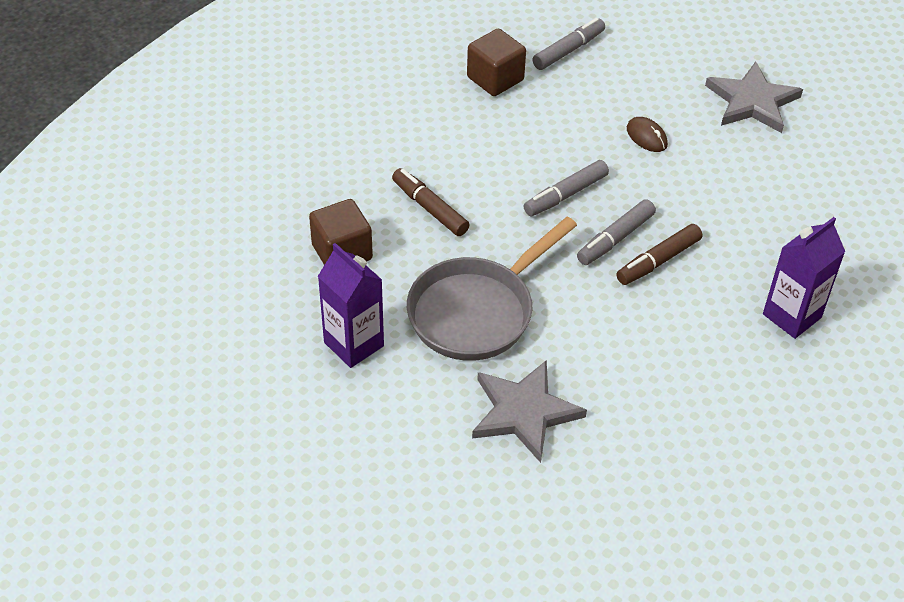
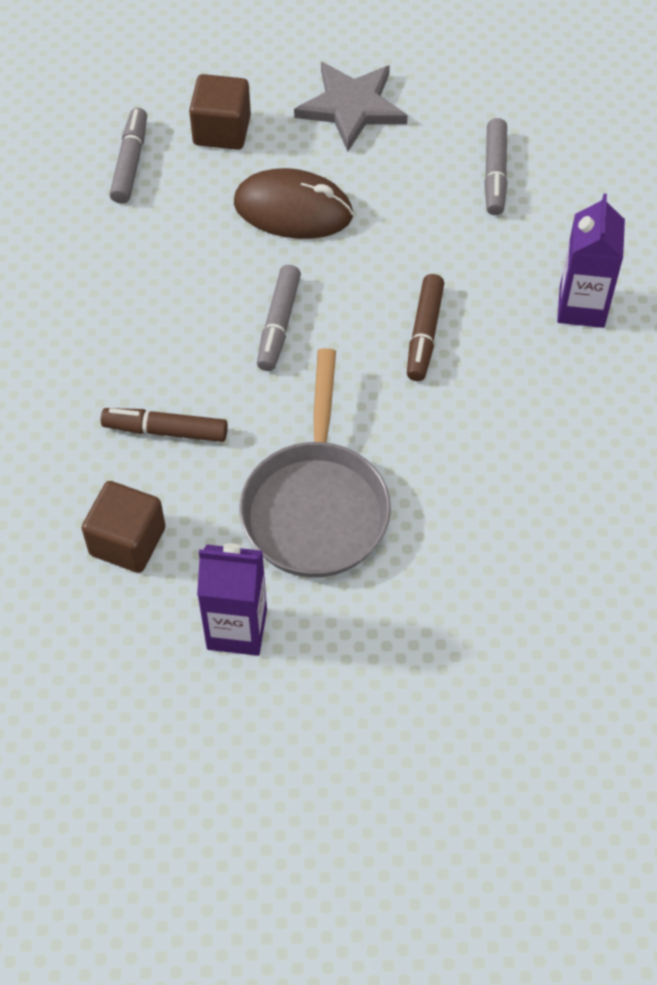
camera: 40 degrees left, 10 degrees up
brown cube [467,28,526,96] -> brown cube moved to [189,74,251,150]
grey star [472,360,587,463] -> none
grey marker [577,199,656,265] -> grey marker moved to [484,118,507,215]
brown mouse [627,117,668,152] -> brown mouse [234,168,353,239], size x2.00

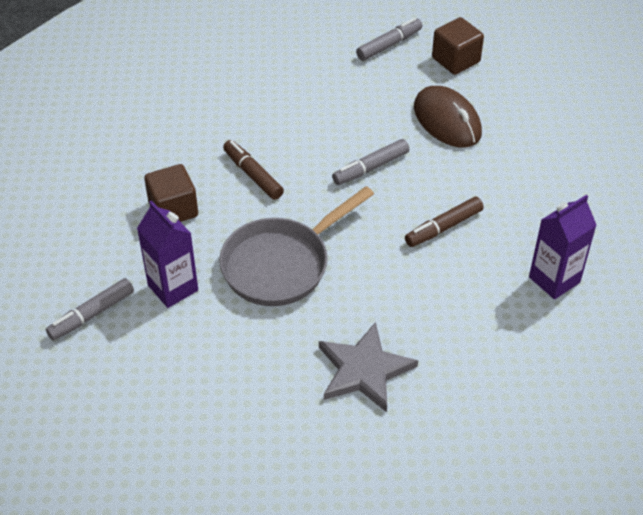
camera: 45 degrees right, 10 degrees down
grey star [294,62,408,152] -> grey star moved to [319,322,418,412]
grey marker [484,118,507,215] -> grey marker moved to [46,278,134,341]

